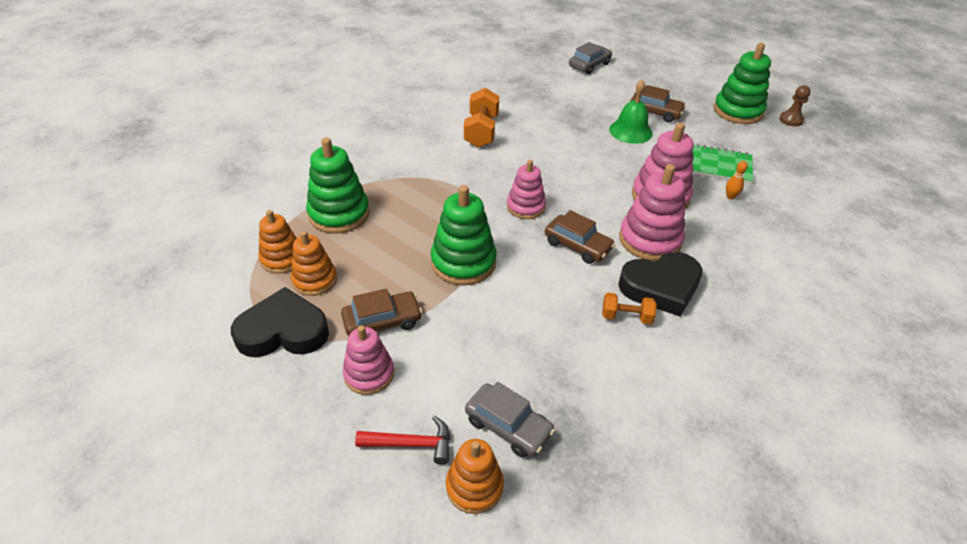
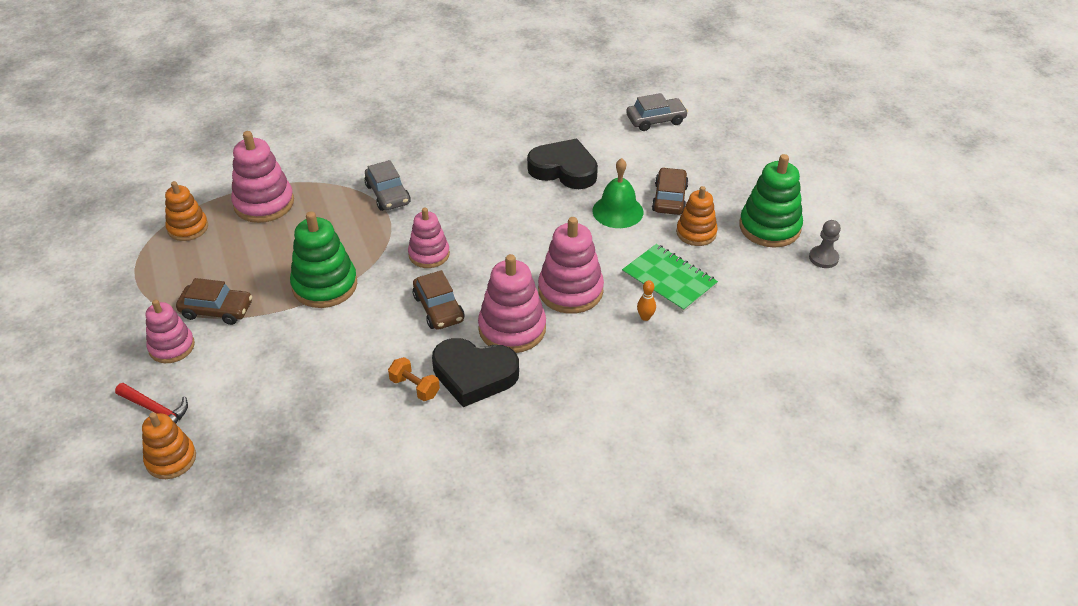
camera: 30 degrees right, 0 degrees up
black heart [231,287,329,357] -> black heart moved to [527,139,598,189]
orange stacking toy [291,231,337,296] -> orange stacking toy moved to [676,186,718,246]
green stacking toy [306,137,370,234] -> pink stacking toy [231,131,294,223]
orange dumbbell [464,88,499,148] -> none
grey car [465,382,555,458] -> grey car moved to [364,160,411,211]
brown car [630,85,686,122] -> brown car turned 135 degrees counterclockwise [652,167,689,215]
brown pawn [779,85,811,126] -> grey pawn [809,220,841,268]

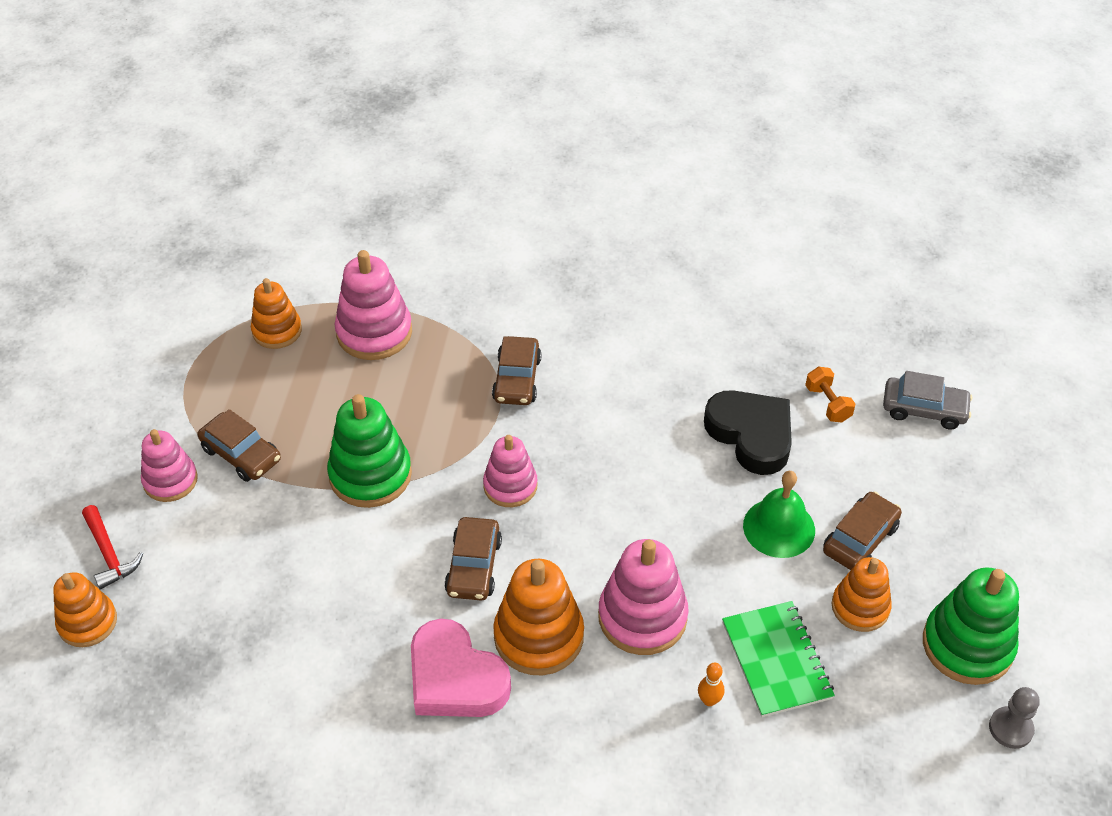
camera: 30 degrees right, 5 degrees up
grey car [364,160,411,211] -> brown car [492,336,542,405]
orange dumbbell [388,357,440,401] -> orange dumbbell moved to [805,367,855,422]
black heart [432,338,519,407] -> pink heart [411,619,511,717]
pink stacking toy [478,254,546,353] -> orange stacking toy [493,559,584,676]

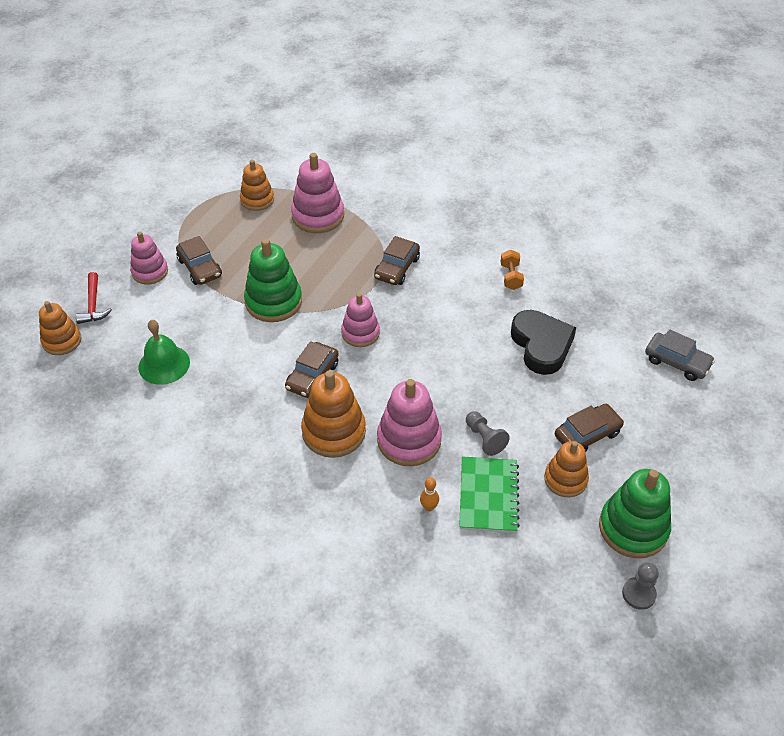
camera: 20 degrees right, 0 degrees up
pink heart [411,619,511,717] -> none
green bell [743,471,815,558] -> green bell moved to [139,320,190,385]
orange dumbbell [805,367,855,422] -> orange dumbbell moved to [501,250,524,290]
none -> grey pawn [466,411,510,456]

